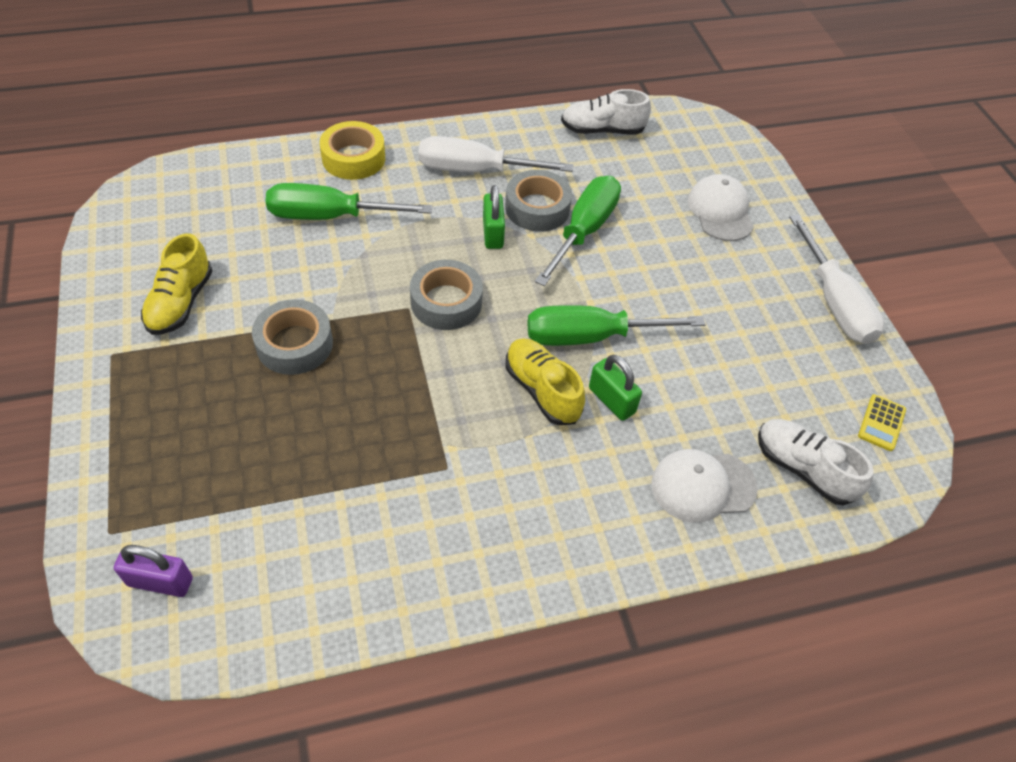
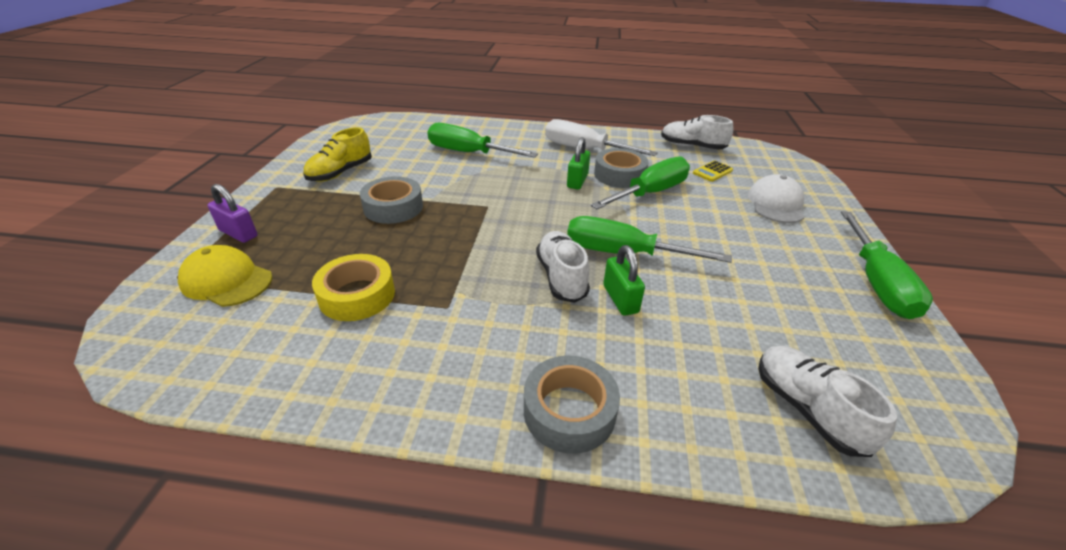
camera: 25 degrees right, 15 degrees down
purple padlock [114,545,193,597] -> purple padlock moved to [208,184,257,243]
yellow tape [319,121,385,180] -> yellow tape moved to [312,254,395,321]
grey tape [410,260,483,330] -> grey tape moved to [524,356,620,453]
yellow shoe [505,338,585,425] -> white shoe [536,231,590,303]
white cap [651,449,758,523] -> none
white screwdriver [789,215,884,344] -> green screwdriver [841,211,933,319]
yellow calculator [858,394,906,451] -> yellow calculator moved to [693,161,733,182]
none -> yellow cap [178,245,272,307]

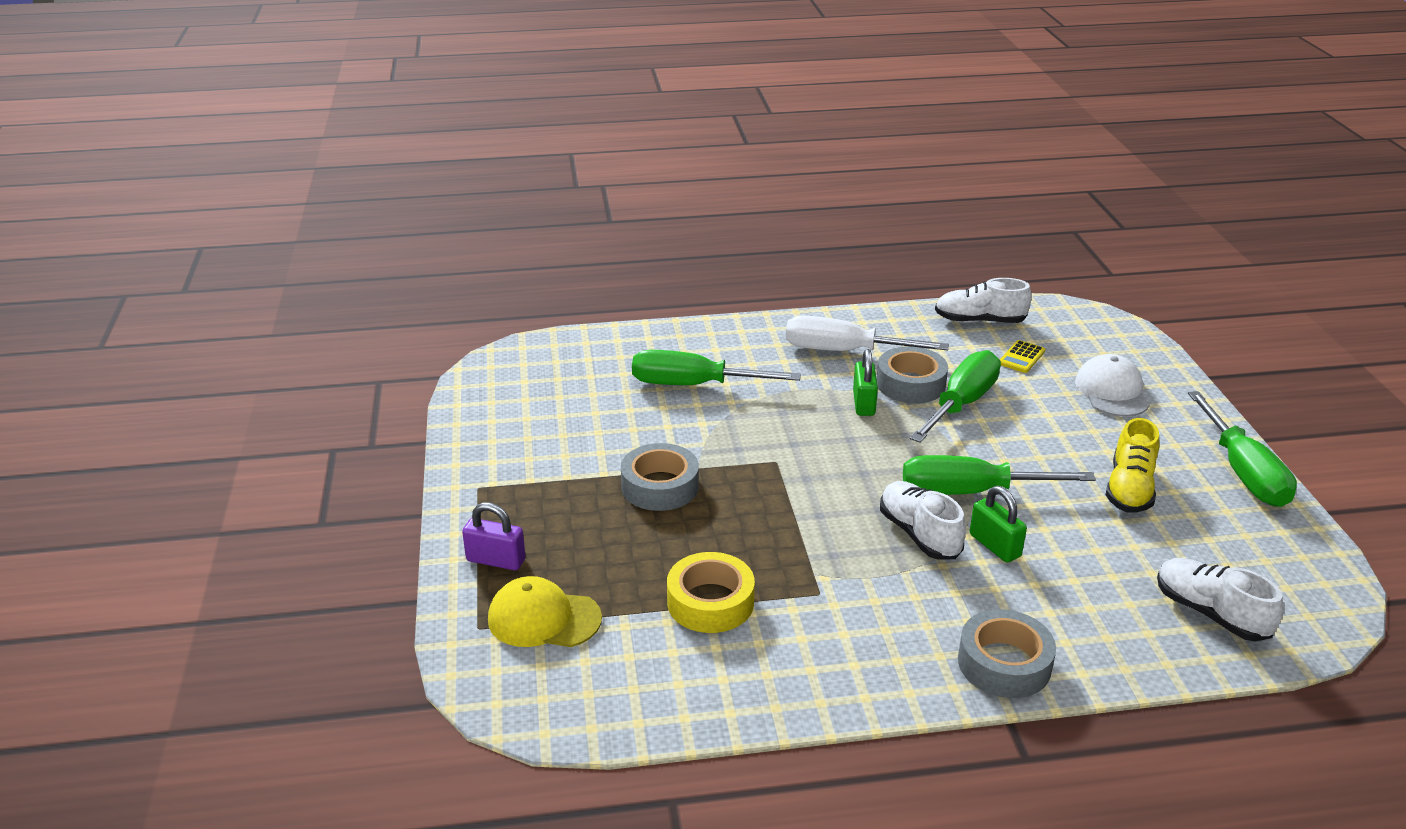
camera: 15 degrees left, 5 degrees down
yellow shoe [303,127,372,182] -> yellow shoe moved to [1106,418,1159,513]

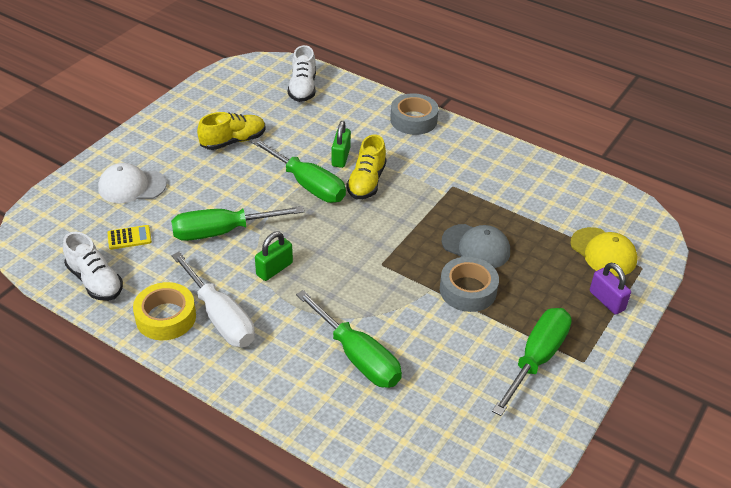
camera: 140 degrees left, 10 degrees up
yellow tape [667,552,755,633] -> yellow tape moved to [133,282,196,340]
grey tape [877,347,948,403] -> none
white shoe [880,481,966,560] -> yellow shoe [346,134,387,199]
white cap [1075,354,1149,417] -> white cap turned 45 degrees clockwise [98,163,167,203]
green screwdriver [1188,391,1297,507] -> green screwdriver moved to [492,308,572,416]
none -> grey cap [442,224,510,268]

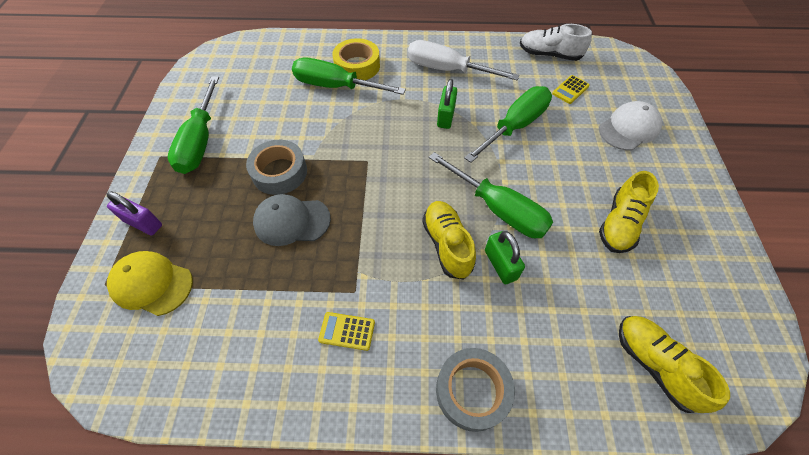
camera: 150 degrees right, 15 degrees up
yellow tape [133,282,196,340] -> yellow tape moved to [332,38,380,80]
green screwdriver [251,138,346,203] -> green screwdriver turned 150 degrees counterclockwise [429,152,553,238]
white shoe [288,45,316,102] -> yellow shoe [619,316,730,413]
none -> yellow calculator [318,312,375,351]

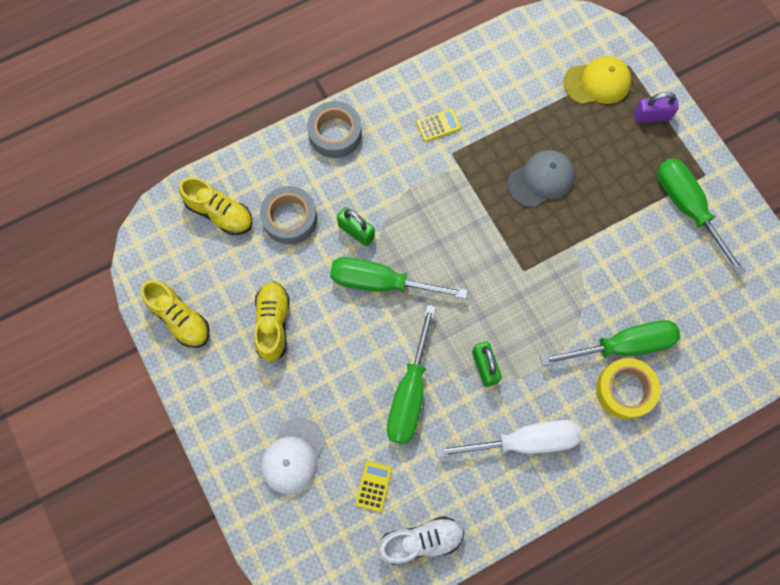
camera: 150 degrees right, 15 degrees up
grey tape [246,140,307,195] -> grey tape moved to [260,186,317,244]
yellow shoe [422,201,476,279] -> yellow shoe moved to [141,280,210,348]

